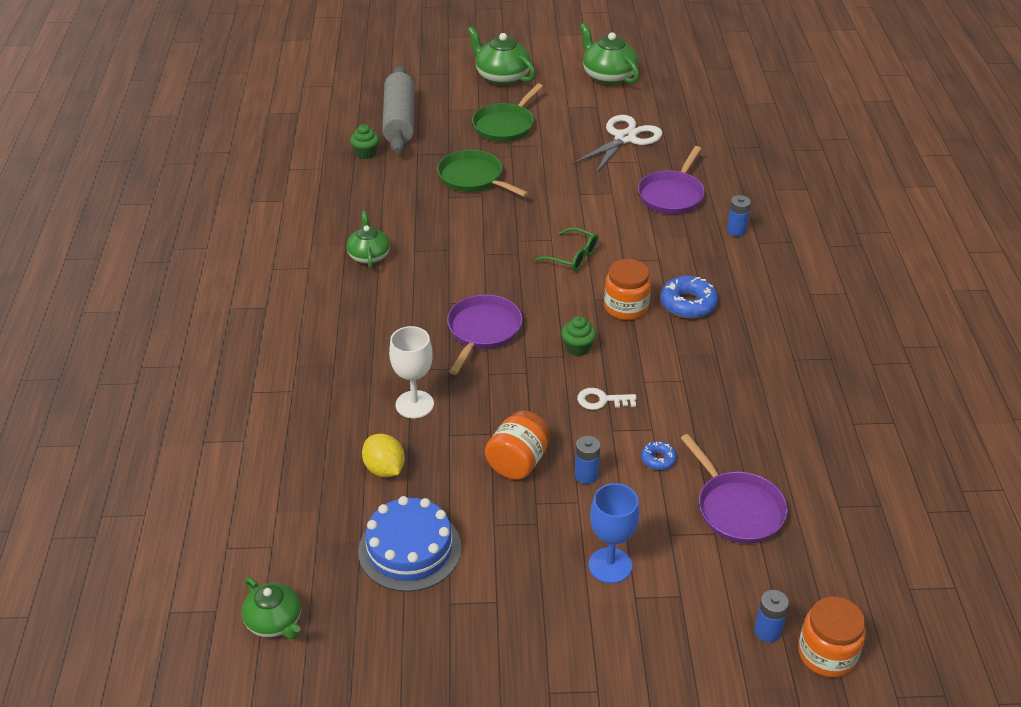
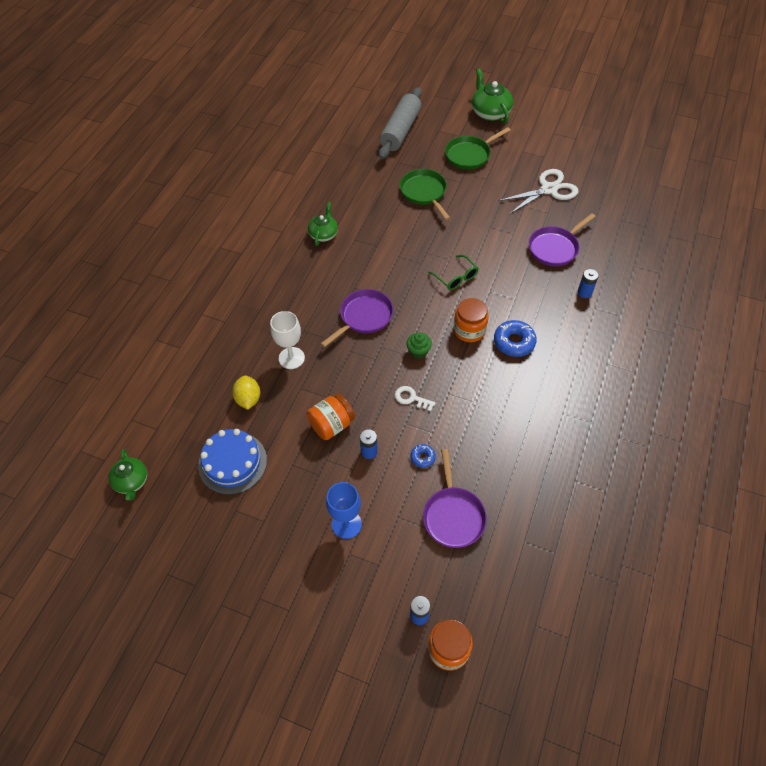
camera: 25 degrees right, 15 degrees up
green cupcake [350,124,379,159] -> none
green teapot [580,23,639,85] -> none

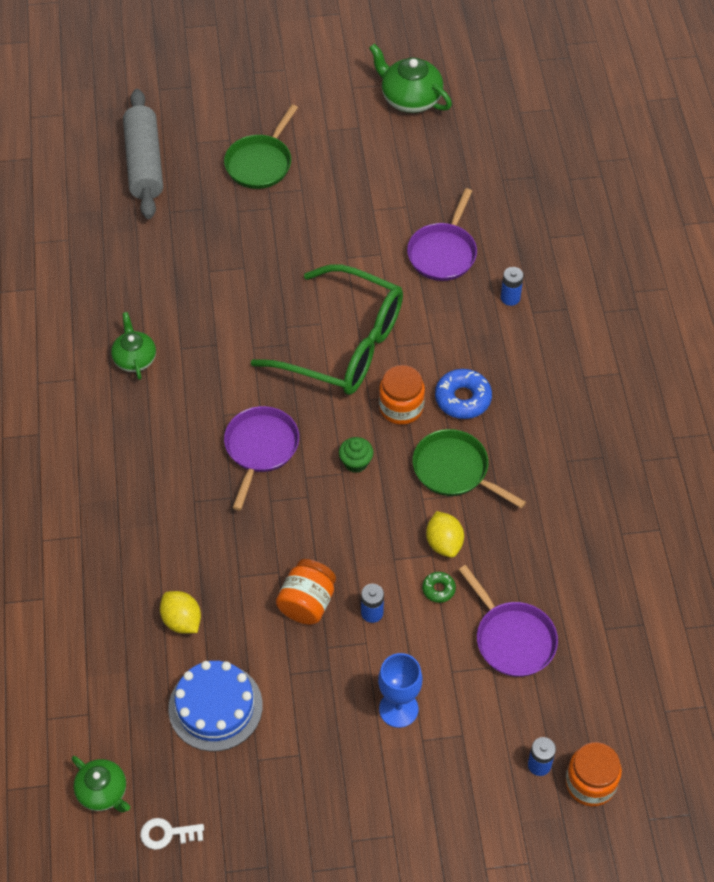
camera: 30 degrees left, 0 degrees up
white goblet [270,311,305,369] -> none
white key [395,386,436,411] -> white key moved to [140,818,204,850]
green pan [400,169,450,220] -> green pan moved to [412,429,526,508]
blue donut [410,444,436,468] -> green donut [422,572,456,603]
green glasses [428,255,478,290] -> green glasses [251,264,403,395], size x2.37
green teapot [472,69,513,123] -> green teapot moved to [369,44,452,113]
white scissors [498,169,579,214] -> none
none -> yellow lemon [426,511,464,558]

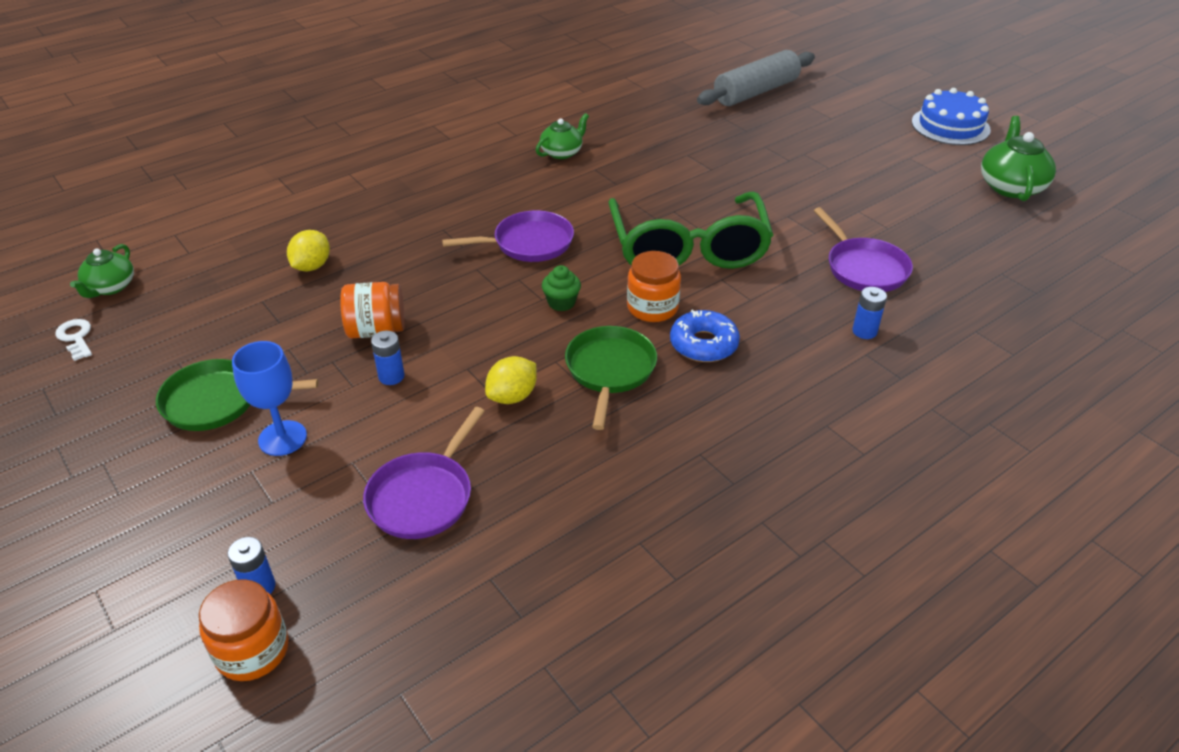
camera: 60 degrees right, 15 degrees down
blue cake [168,661,263,751] -> blue cake moved to [912,88,991,145]
green pan [224,104,298,189] -> green pan moved to [156,359,318,431]
purple pan [407,188,477,281] -> purple pan turned 105 degrees counterclockwise [814,207,913,292]
green donut [422,572,456,603] -> none

